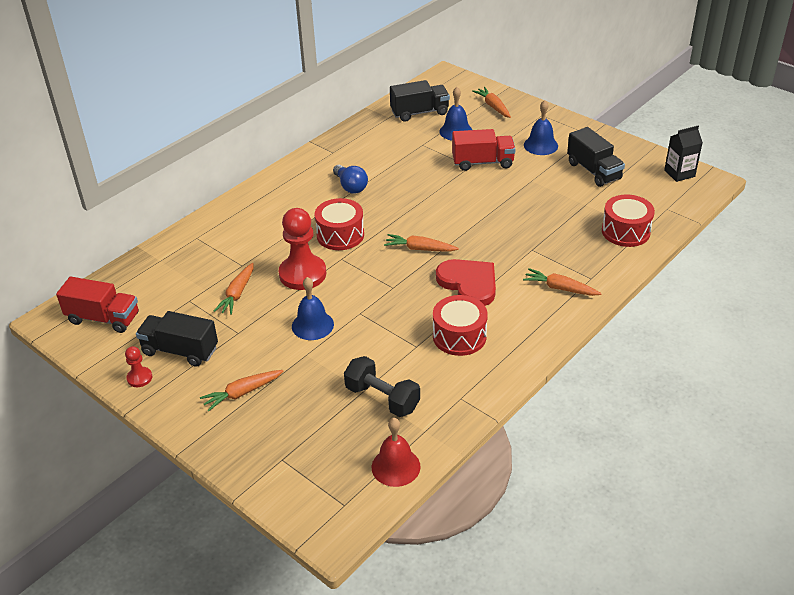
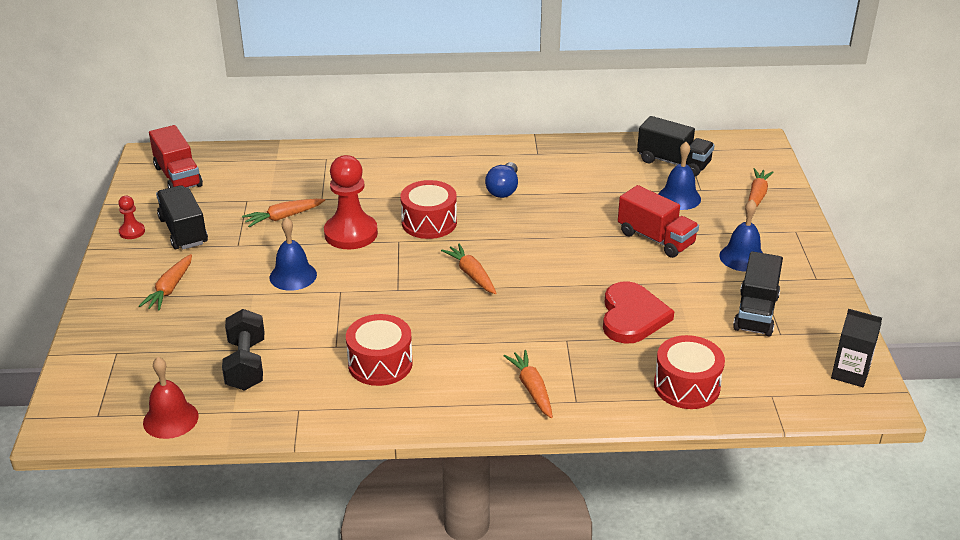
camera: 45 degrees right, 5 degrees down
orange carrot [200,370,283,412] -> orange carrot turned 90 degrees counterclockwise [139,254,192,310]
red heart [436,259,496,306] -> red heart moved to [603,281,675,344]

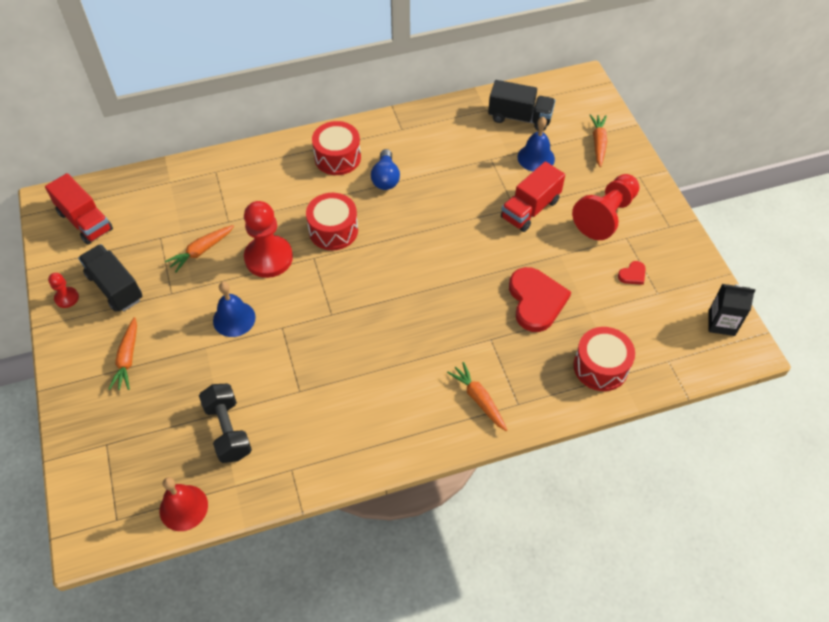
camera: 15 degrees left, 20 degrees up
red drum [346,314,413,386] -> red drum moved to [312,121,361,175]
orange carrot [441,243,497,294] -> none
red truck [618,185,699,258] -> red truck turned 105 degrees clockwise [501,161,565,232]
blue bell [719,200,763,272] -> red pawn [572,174,639,240]
black truck [733,251,783,336] -> red heart [618,261,646,285]

